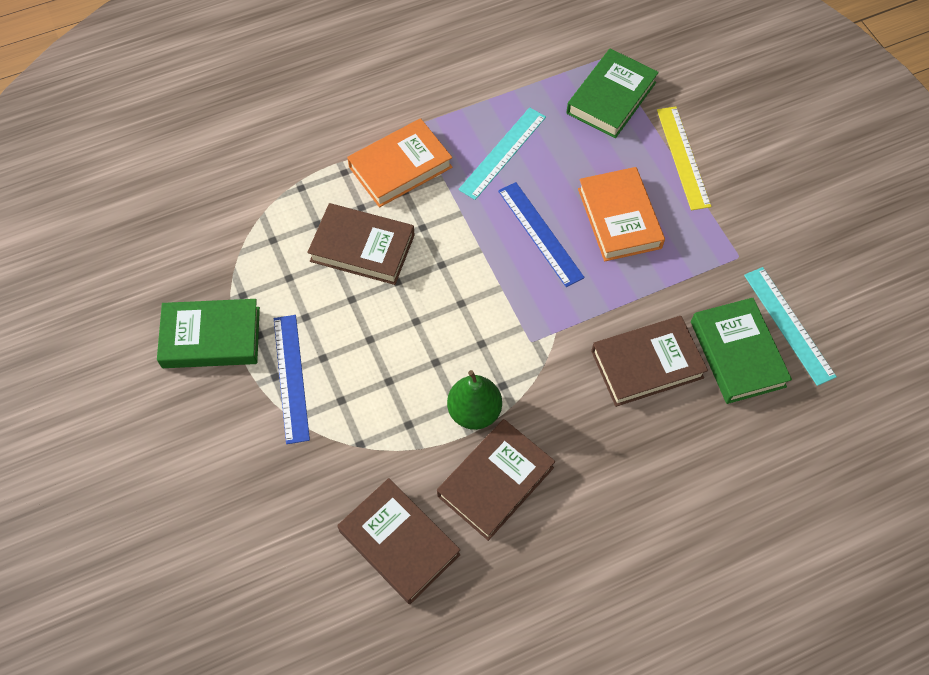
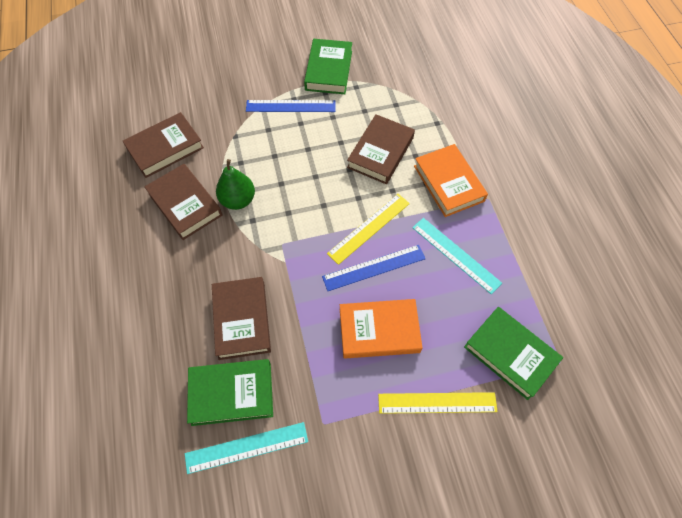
camera: 100 degrees right, 0 degrees up
none -> yellow ruler [327,194,410,265]

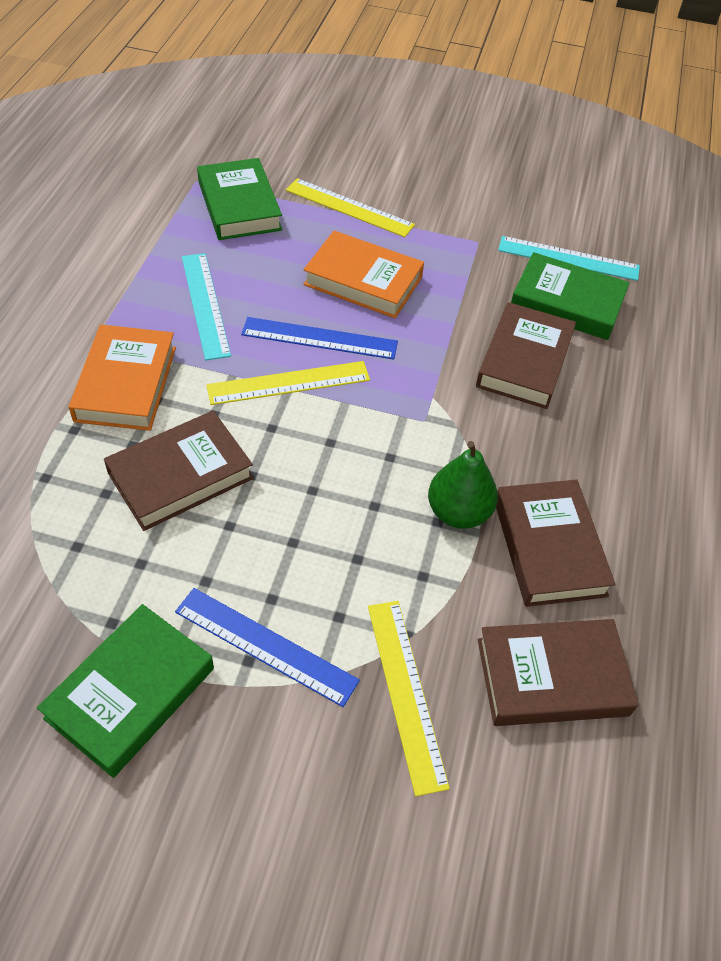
camera: 155 degrees left, 10 degrees down
none -> yellow ruler [368,601,450,796]

